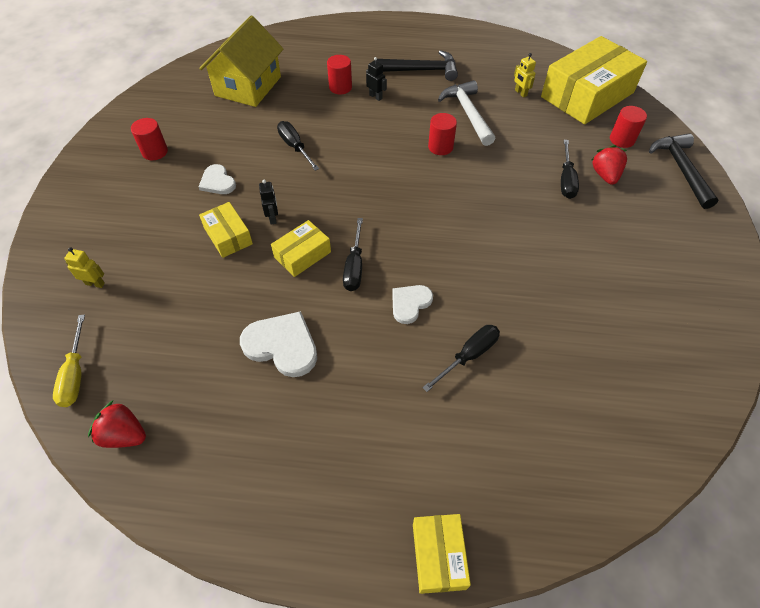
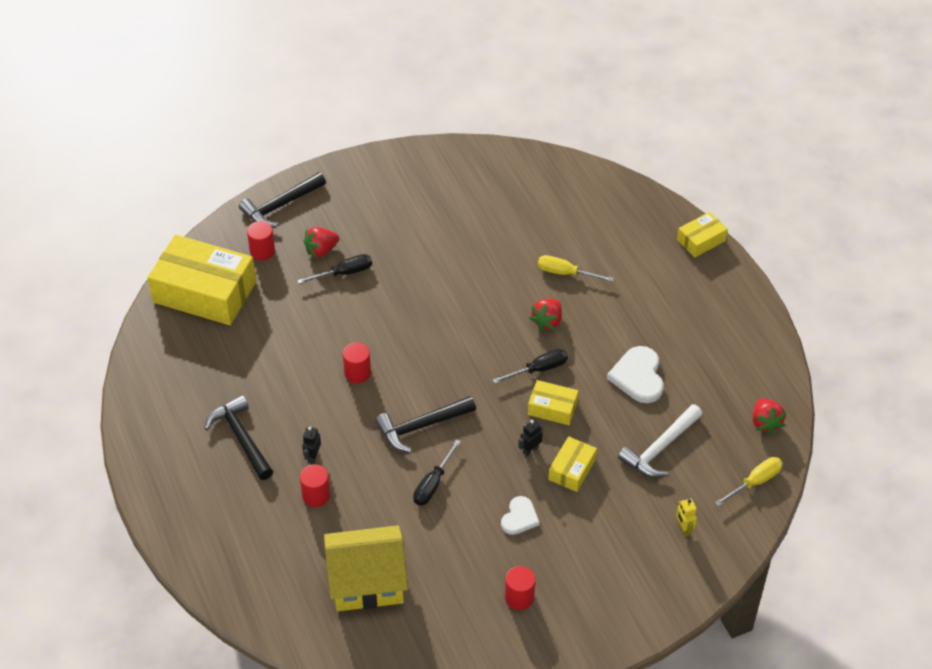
camera: 120 degrees left, 5 degrees down
white heart [392,285,433,324] -> red strawberry [529,299,562,331]
black screwdriver [422,325,500,392] -> yellow screwdriver [538,255,614,282]
white hammer [438,80,495,146] -> white hammer moved to [618,404,703,478]
yellow robot [514,53,536,98] -> none
none -> black hammer [375,396,476,452]

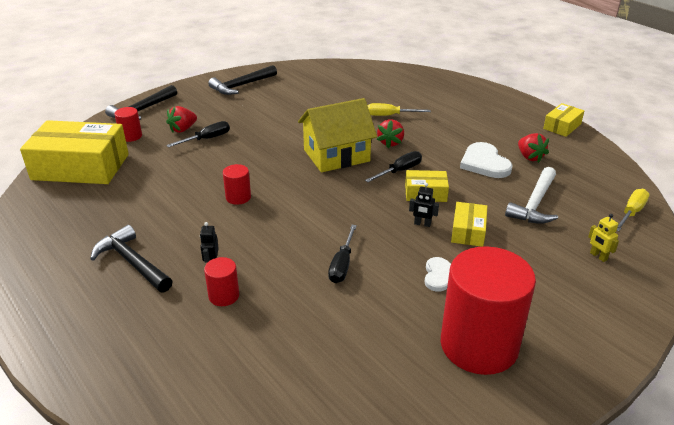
camera: 15 degrees left, 15 degrees down
yellow house [324,525,408,611] -> yellow house moved to [298,98,377,172]
black hammer [375,396,476,452] -> black hammer moved to [208,65,277,95]
red cylinder [505,566,535,610] -> red cylinder [441,246,536,375], size x2.33
black robot [518,419,543,456] -> black robot turned 105 degrees counterclockwise [409,183,439,227]
yellow box [677,212,728,257] -> yellow box moved to [543,103,584,137]
red strawberry [753,398,786,434] -> red strawberry moved to [518,133,549,163]

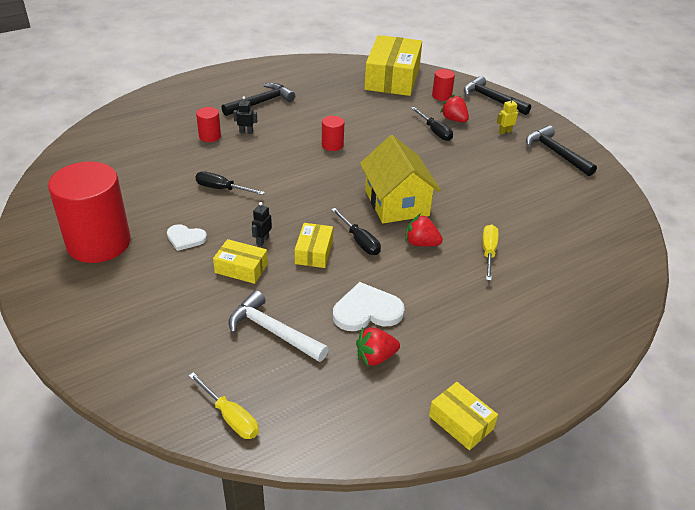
camera: 95 degrees right, 5 degrees up
yellow robot [588,214,619,262] -> yellow robot moved to [497,97,519,134]

